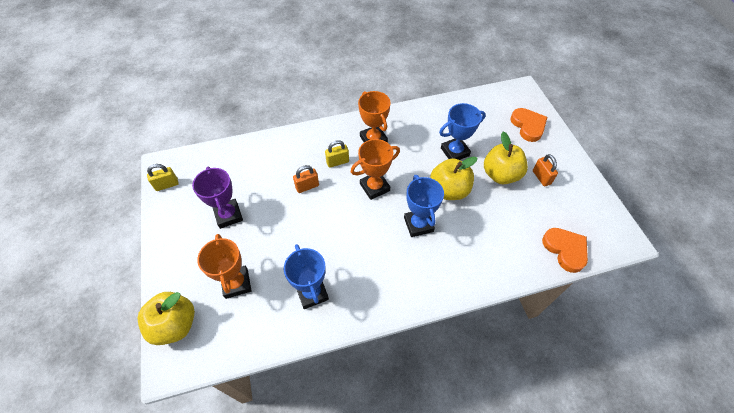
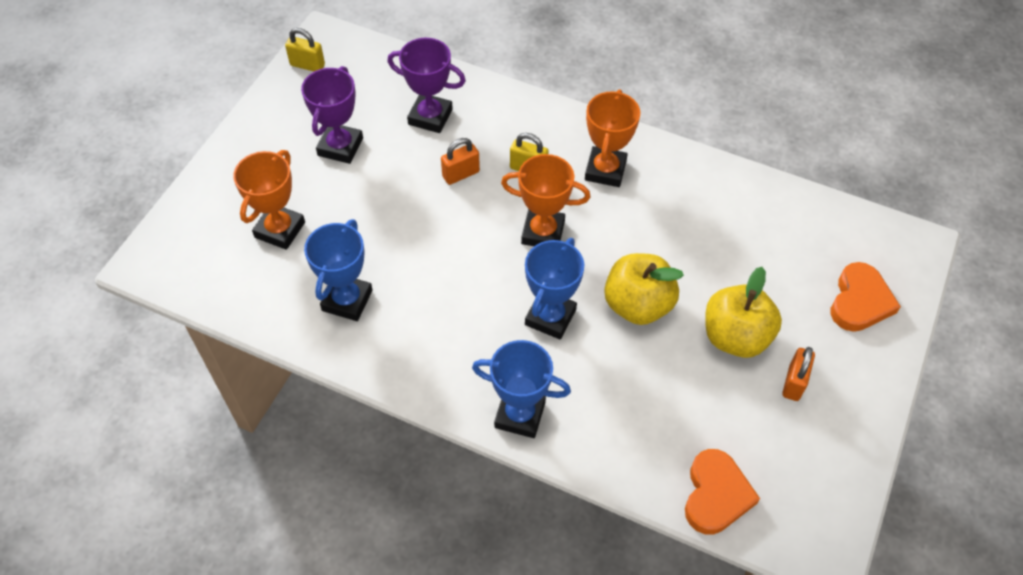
camera: 40 degrees right, 0 degrees up
yellow apple [137,292,195,345] -> none
orange padlock [293,165,319,193] -> orange padlock turned 45 degrees counterclockwise [441,138,480,185]
blue trophy [439,103,486,160] -> blue trophy moved to [472,340,571,438]
none -> purple trophy [387,38,466,133]

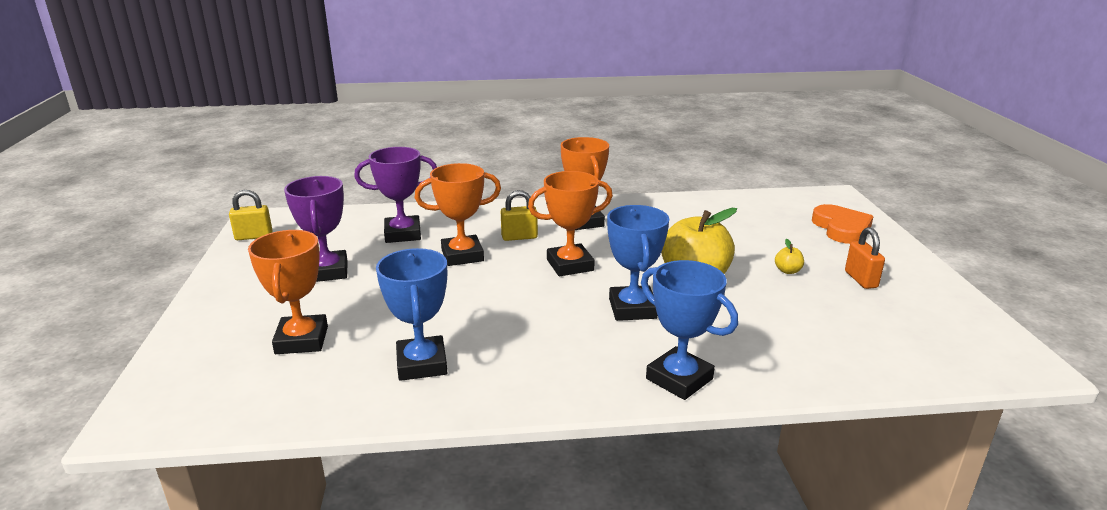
camera: 30 degrees left, 30 degrees down
orange padlock [441,138,480,185] -> orange trophy [415,163,501,266]
blue trophy [472,340,571,438] -> blue trophy turned 60 degrees clockwise [641,260,738,400]
orange heart [685,449,760,535] -> none
yellow apple [705,267,782,358] -> yellow apple [775,239,804,274], size x0.40

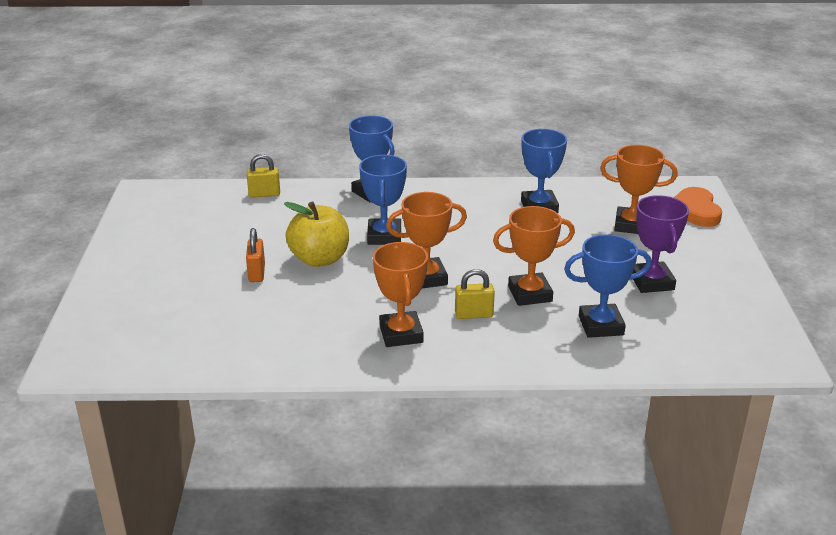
camera: 175 degrees left, 5 degrees up
yellow padlock [229,190,273,240] -> yellow padlock moved to [247,154,280,198]
orange trophy [248,230,328,354] -> orange trophy turned 75 degrees counterclockwise [600,145,678,234]
purple trophy [354,147,437,243] -> blue trophy [564,234,652,338]
yellow apple [775,239,804,274] -> none
orange heart [812,204,874,244] -> orange heart moved to [674,187,722,227]
orange padlock [845,227,885,289] -> orange padlock moved to [246,228,265,282]

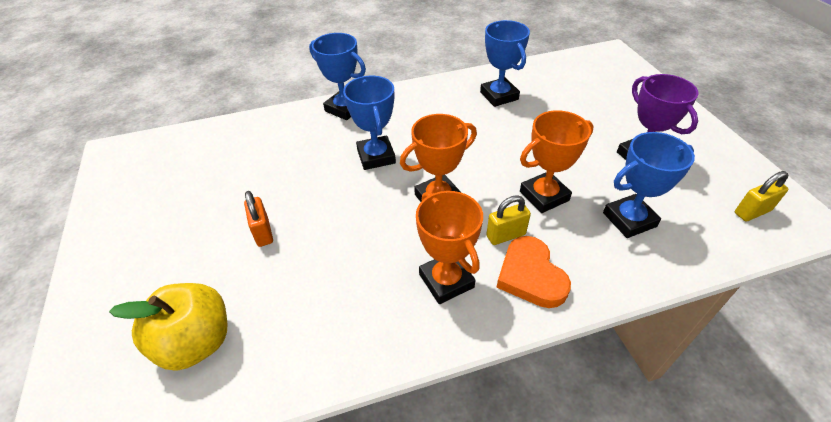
camera: 15 degrees left, 15 degrees up
yellow padlock [247,154,280,198] -> yellow padlock moved to [735,171,789,221]
yellow apple [284,202,349,267] -> yellow apple moved to [109,283,227,371]
orange trophy [600,145,678,234] -> none
orange heart [674,187,722,227] -> orange heart moved to [496,236,571,308]

